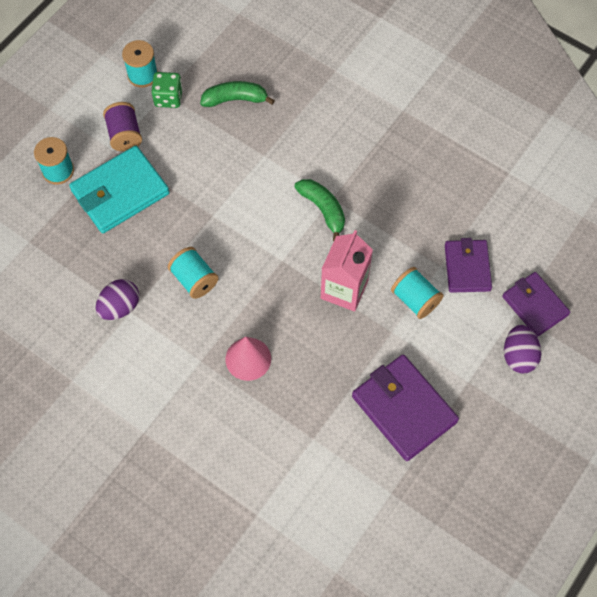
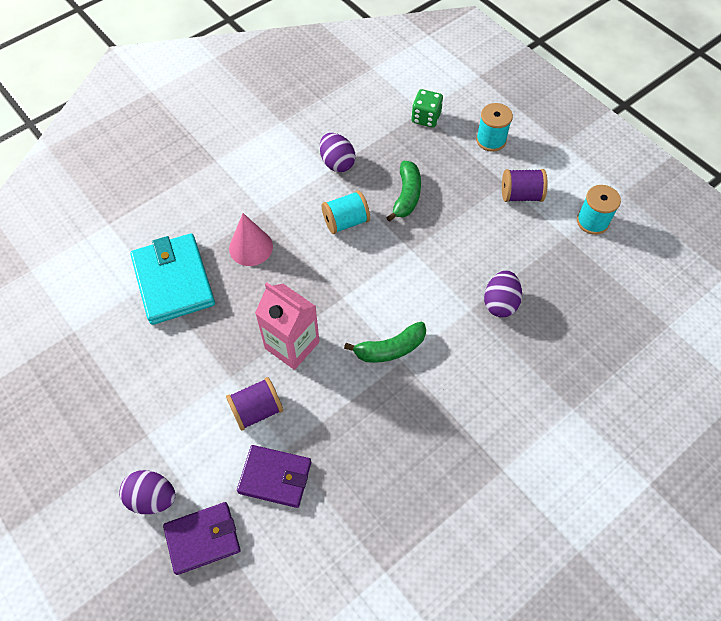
camera: 105 degrees right, 5 degrees down
turquoise wallet [69,146,169,233] -> turquoise wallet moved to [130,233,215,325]
green dice [151,72,183,108] -> green dice moved to [412,89,443,128]
green banana [200,81,275,107] -> green banana moved to [386,161,421,222]
purple wallet [352,354,459,461] -> none
turquoise spool [391,267,444,319] -> purple spool [226,377,283,431]
none -> purple egg [484,271,522,317]

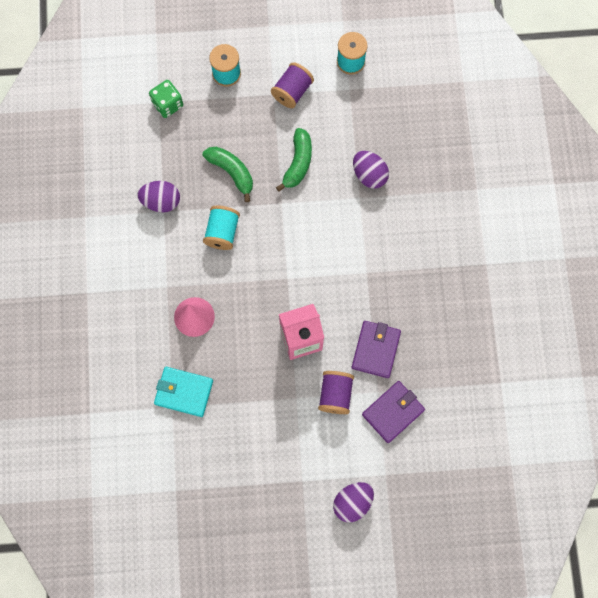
camera: 55 degrees left, 15 degrees up
turquoise wallet [130,233,215,325] -> turquoise wallet [154,367,213,417], size x0.66
purple wallet [163,502,241,575] -> purple wallet moved to [352,321,401,378]
green banana [344,322,426,363] -> green banana moved to [276,128,312,192]

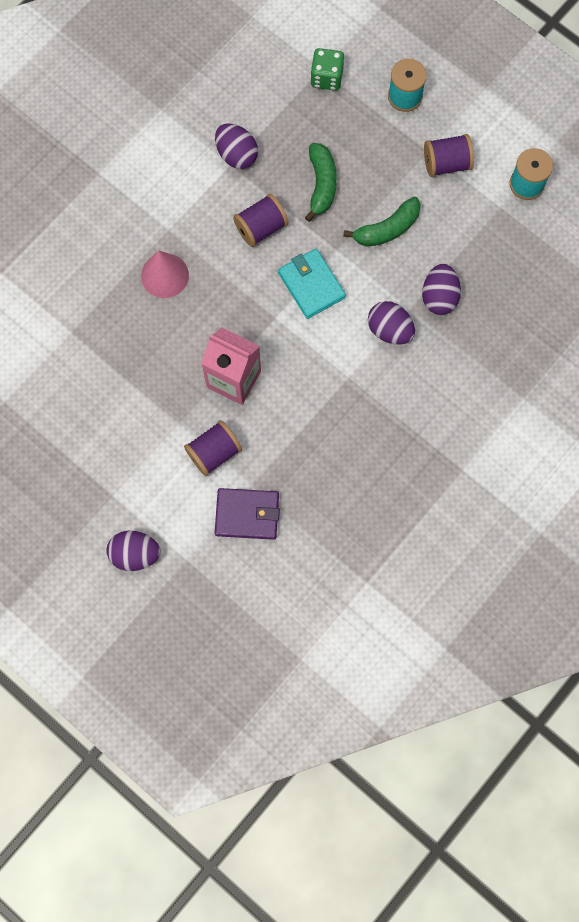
camera: 45 degrees right, 0 degrees up
turquoise wallet [154,367,213,417] -> turquoise wallet moved to [278,249,346,319]
turquoise spool [203,206,240,250] -> purple spool [233,194,289,247]
purple wallet [352,321,401,378] -> none
none -> purple egg [368,301,415,345]

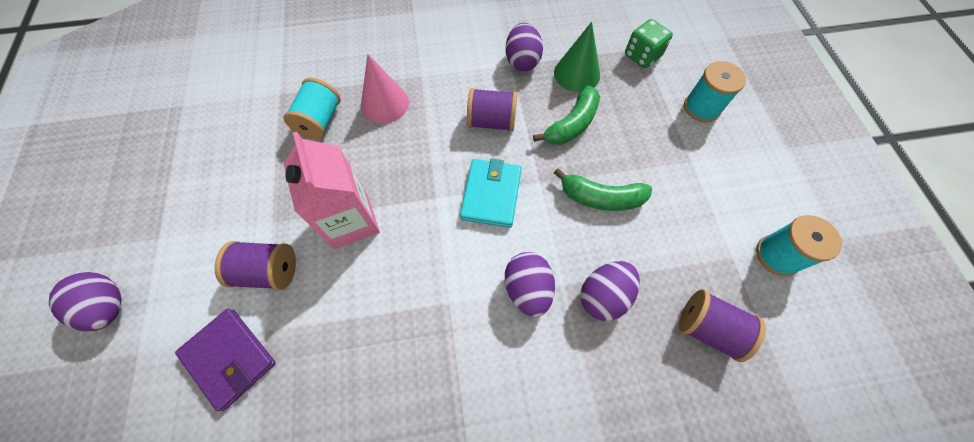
camera: 40 degrees right, 10 degrees down
purple spool [424,134,474,177] -> purple spool moved to [679,289,766,362]
none -> turquoise spool [284,78,341,139]
none -> green cone [554,22,600,92]

